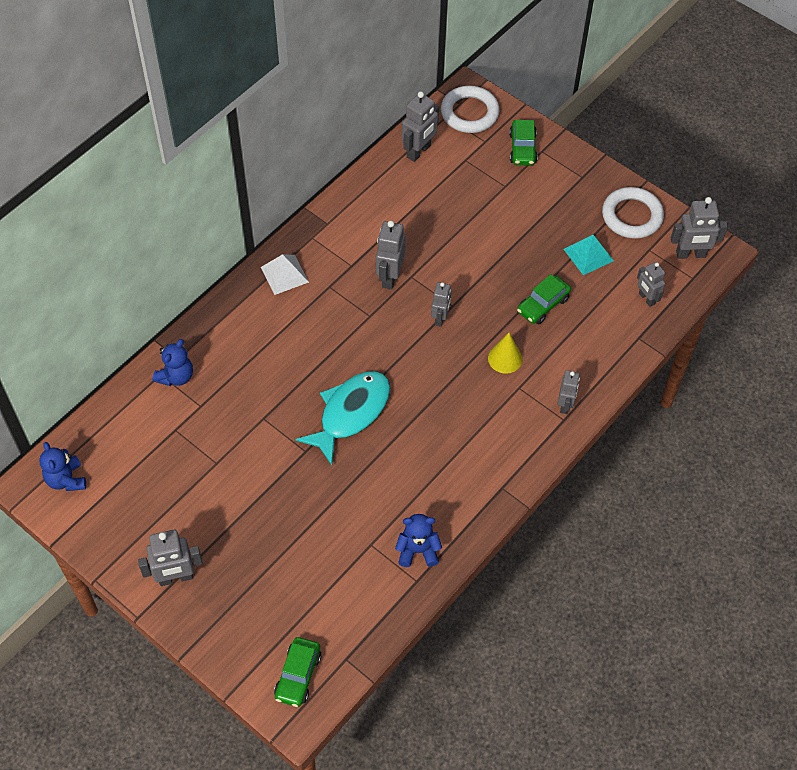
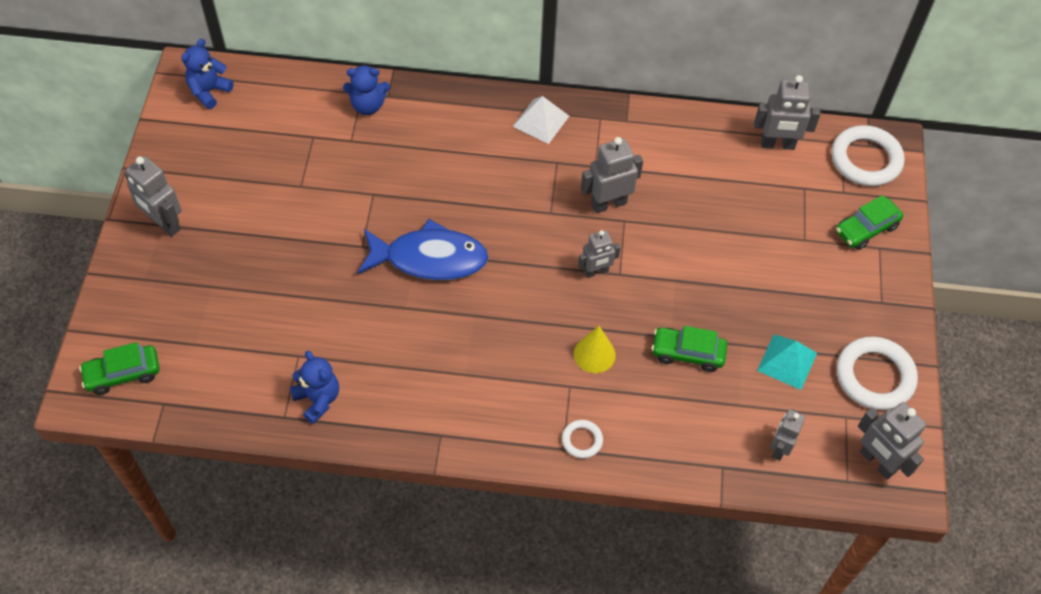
camera: 55 degrees right, 0 degrees up
turquoise fish [296,371,390,465] -> blue fish [358,219,489,280]
grey robot [558,370,580,414] -> white ring [562,420,603,458]

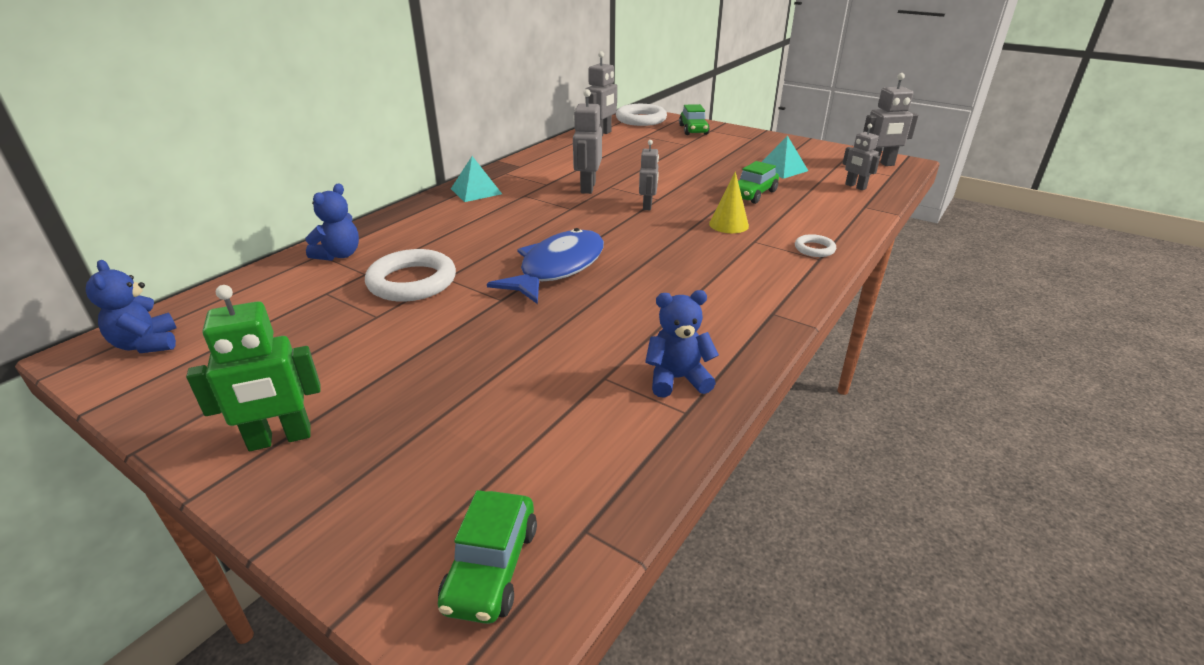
camera: 60 degrees left, 25 degrees down
grey robot [125,156,182,237] -> green robot [186,285,321,451]
white pyramid [513,96,569,144] -> turquoise pyramid [451,156,502,202]
white ring [837,336,918,410] -> white ring moved to [365,249,456,302]

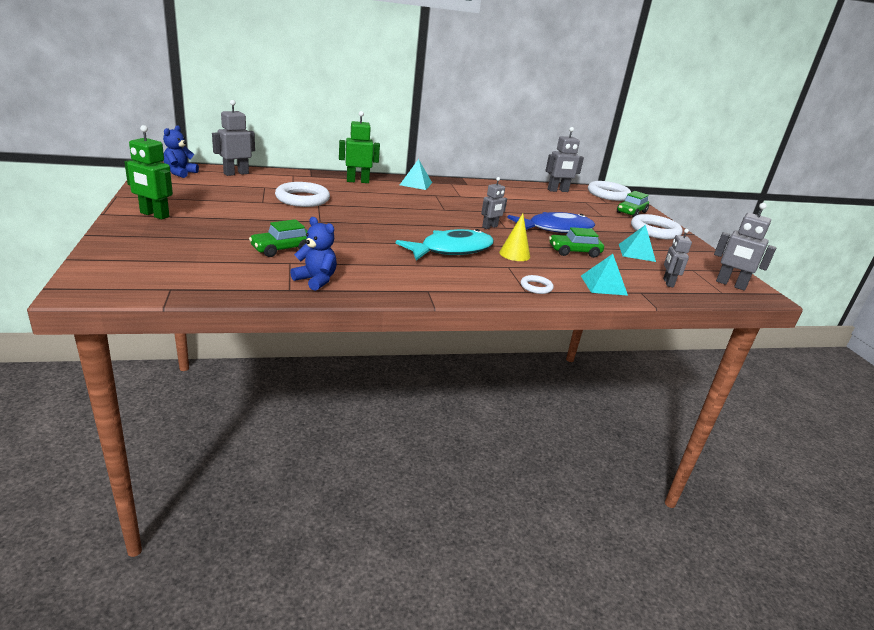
camera: 40 degrees right, 5 degrees down
blue teddy bear [305,184,359,261] -> none
green car [438,490,537,624] -> green car moved to [249,219,307,257]
blue fish [487,228,604,304] -> blue fish moved to [507,212,595,233]
grey robot [573,89,602,194] -> grey robot moved to [212,100,255,176]
none -> green robot [339,111,380,183]
none -> turquoise fish [396,229,494,260]
none -> turquoise pyramid [581,254,628,296]
none -> white ring [631,214,683,239]

